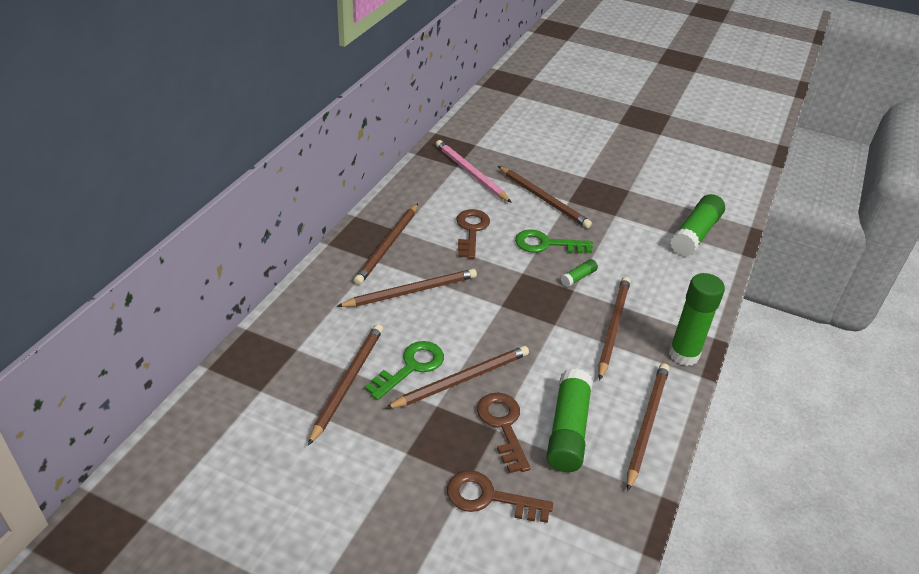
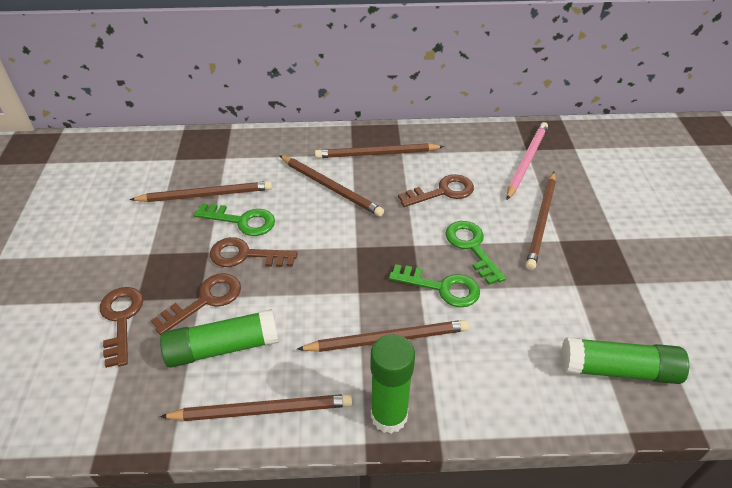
camera: 65 degrees right, 5 degrees up
brown pencil [385,346,529,409] -> brown key [210,237,297,267]
green glue stick [561,259,598,287] -> green key [389,264,480,307]

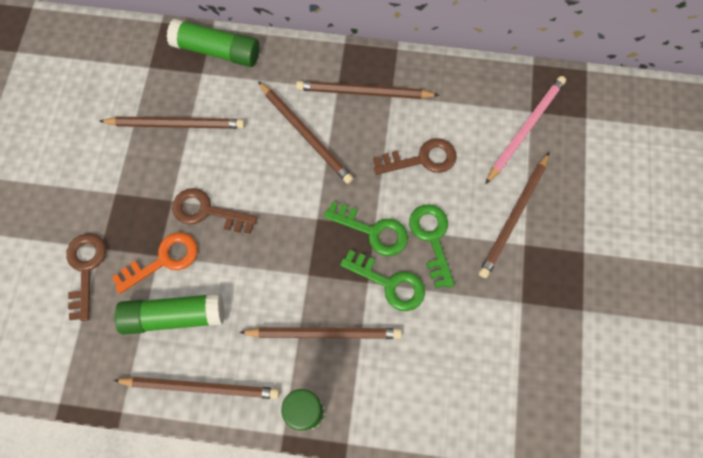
camera: 10 degrees right, 25 degrees up
brown key [151,273,241,335] -> orange key [112,232,198,294]
green key [194,203,275,236] -> green key moved to [324,202,408,256]
green glue stick [561,337,689,384] -> green glue stick moved to [167,19,260,67]

